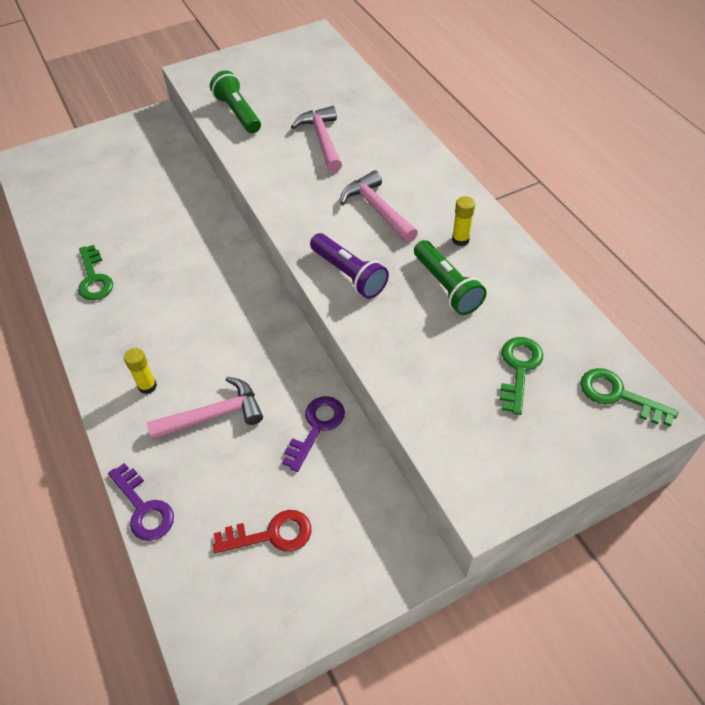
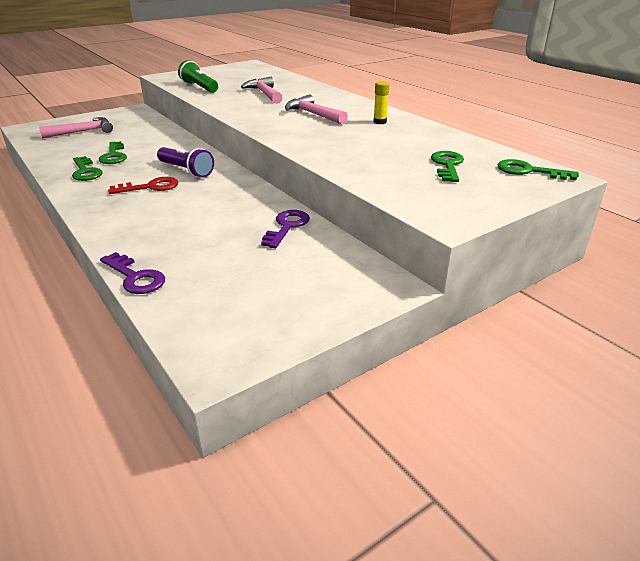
camera: 10 degrees left, 20 degrees down
yellow glue stick [124,348,157,394] -> none
pink hammer [147,377,263,440] -> pink hammer moved to [39,117,113,138]
red key [213,510,311,553] -> red key moved to [108,177,178,194]
purple flashlight [310,233,389,299] -> purple flashlight moved to [157,147,214,178]
green flashlight [414,240,487,315] -> none
none -> green key [99,141,127,164]

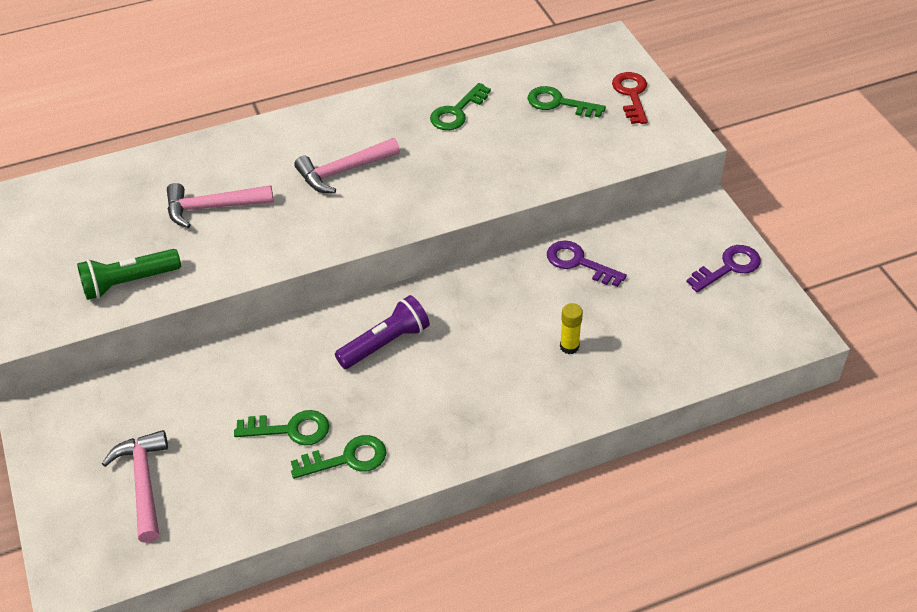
camera: 75 degrees left, 15 degrees up
purple key [100,252,165,294] -> purple key moved to [686,245,761,292]
red key [108,177,178,194] -> red key moved to [612,72,648,124]
yellow glue stick [373,81,390,124] -> yellow glue stick moved to [560,303,583,354]
green key [497,159,579,180] -> green key moved to [430,83,491,130]

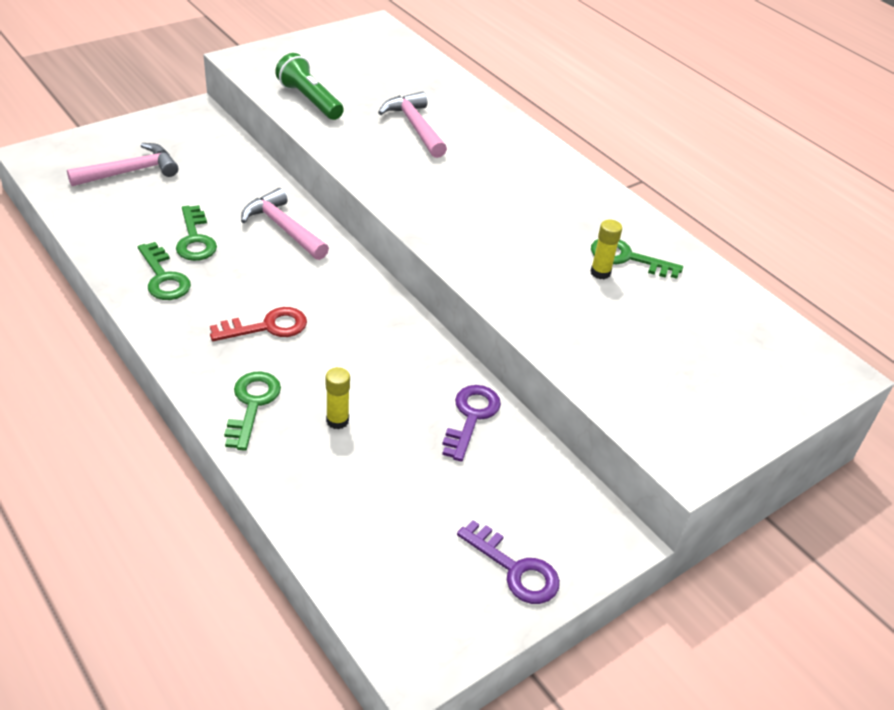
camera: 70 degrees right, 5 degrees down
pink hammer [294,138,400,193] -> pink hammer moved to [241,188,329,260]
purple flashlight [335,295,430,369] -> none
green key [527,86,606,118] -> green key moved to [224,372,281,451]
red key [612,72,648,124] -> red key moved to [210,307,307,341]
none -> yellow glue stick [590,219,622,279]

